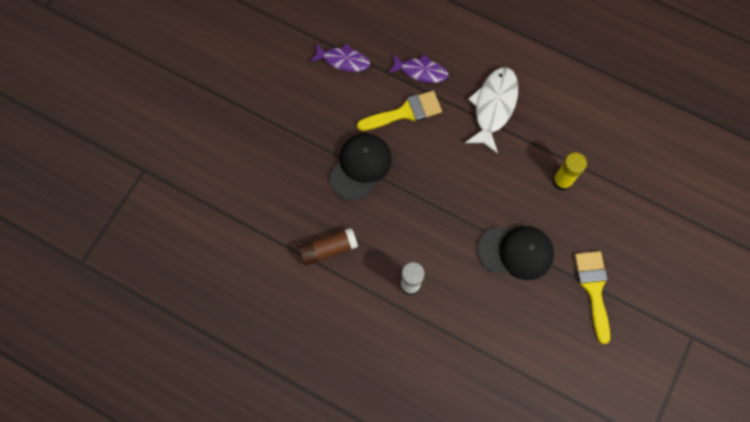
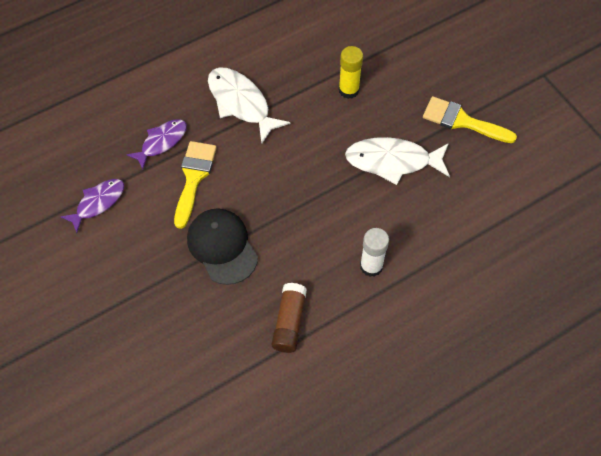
camera: 60 degrees left, 10 degrees down
black cap [478,226,554,280] -> white fish [345,137,450,185]

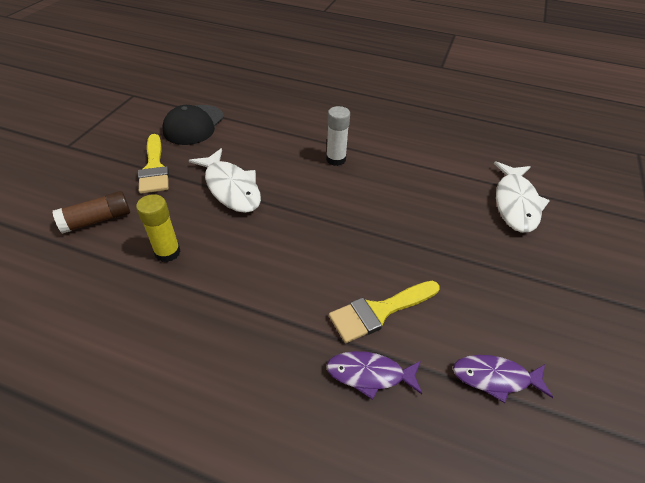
camera: 130 degrees left, 15 degrees down
black cap [187,208,258,285] -> black cap moved to [162,105,224,145]
white fish [208,67,290,144] -> white fish moved to [494,161,550,233]
brown glue stick [271,283,307,353] -> brown glue stick moved to [52,191,130,234]

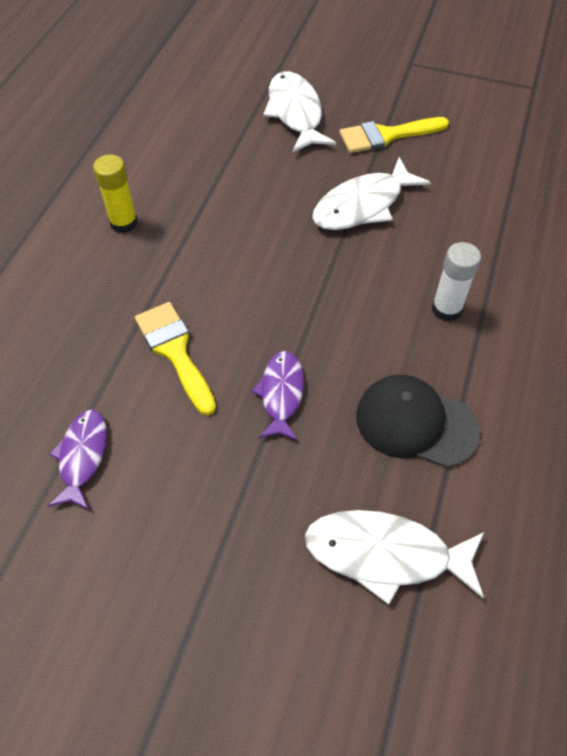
camera: 90 degrees right, 10 degrees up
brown glue stick [52,191,130,234] -> white fish [263,71,336,153]
yellow glue stick [136,194,181,262] -> yellow glue stick moved to [93,155,138,233]
black cap [162,105,224,145] -> black cap moved to [356,375,480,467]
purple fish [326,351,422,400] -> purple fish moved to [252,351,304,441]

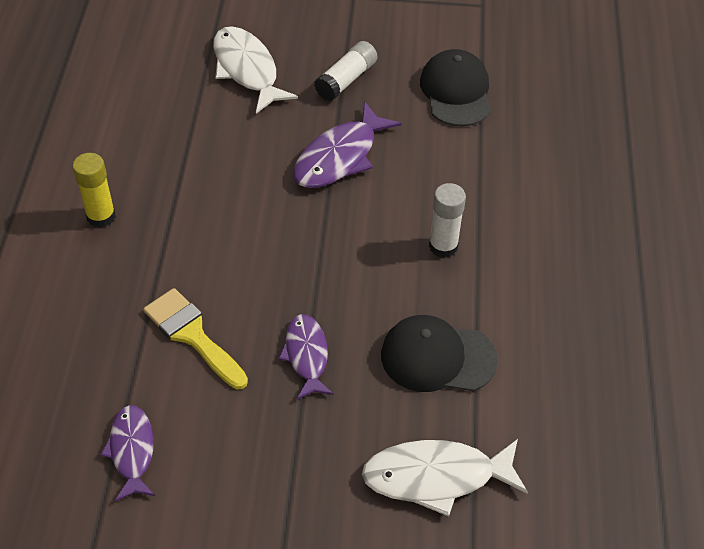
camera: 15 degrees left, 5 degrees down
white fish [312,157,431,230] -> purple fish [293,102,401,188]
yellow brush [339,117,449,153] -> white glue stick [314,41,377,101]
none -> black cap [420,49,491,126]

